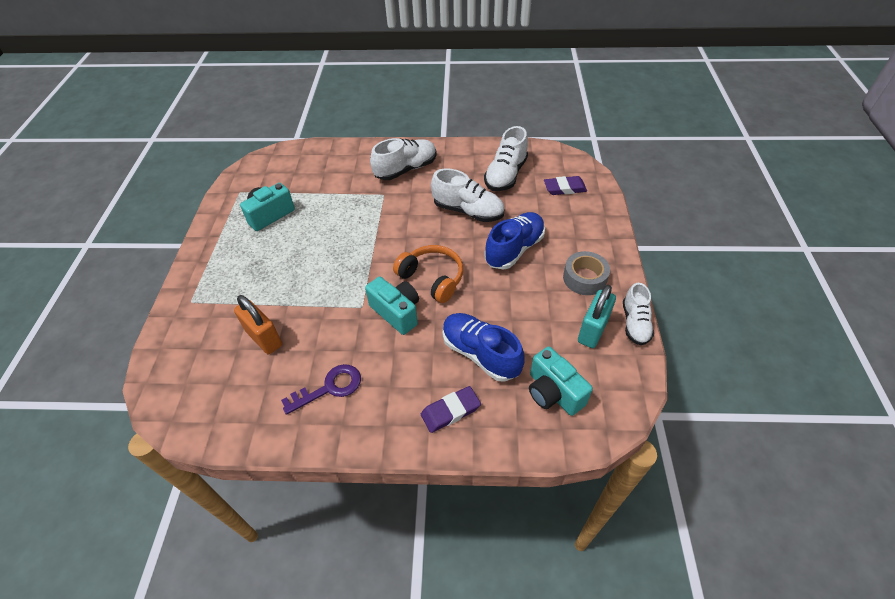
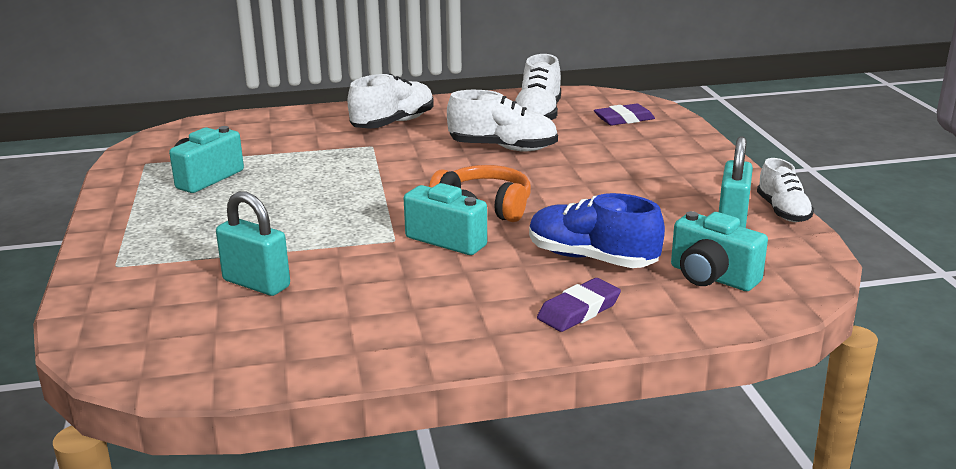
camera: 15 degrees left, 25 degrees down
orange padlock [234,295,282,354] -> turquoise padlock [216,191,290,296]
purple key [281,364,361,415] -> none
blue shoe [485,212,545,270] -> none
grey tape [563,251,610,295] -> none

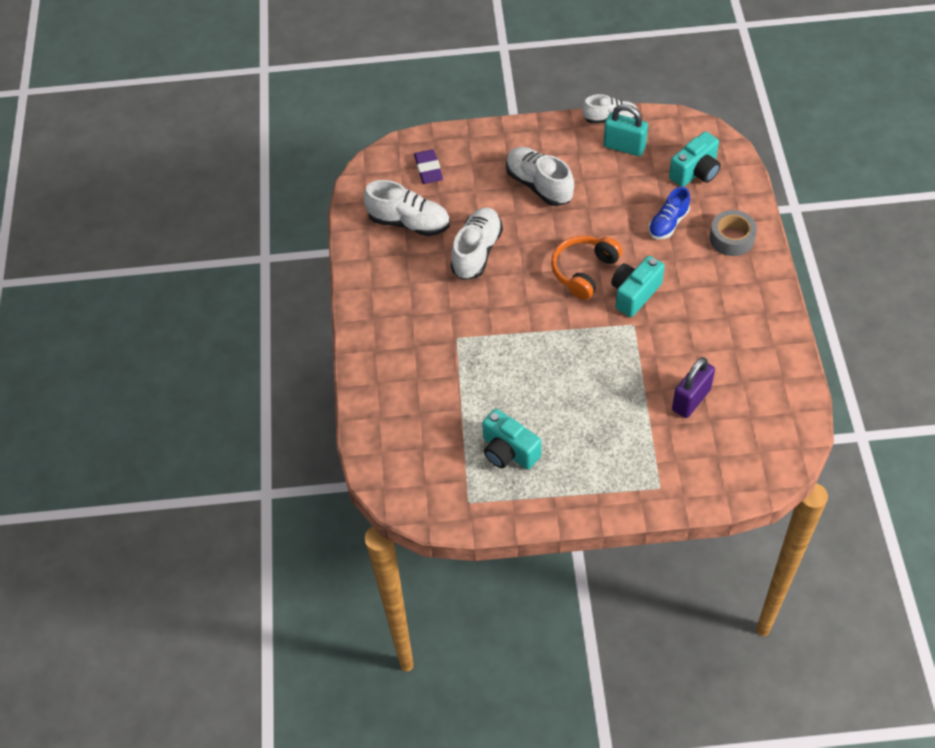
camera: 80 degrees left, 30 degrees up
turquoise padlock [216,191,290,296] -> purple padlock [672,357,715,418]
white shoe [347,74,434,129] -> white shoe moved to [506,147,574,206]
blue shoe [529,193,665,268] -> blue shoe [648,187,690,239], size x0.67
purple eraser [537,278,621,332] -> grey tape [710,210,757,256]

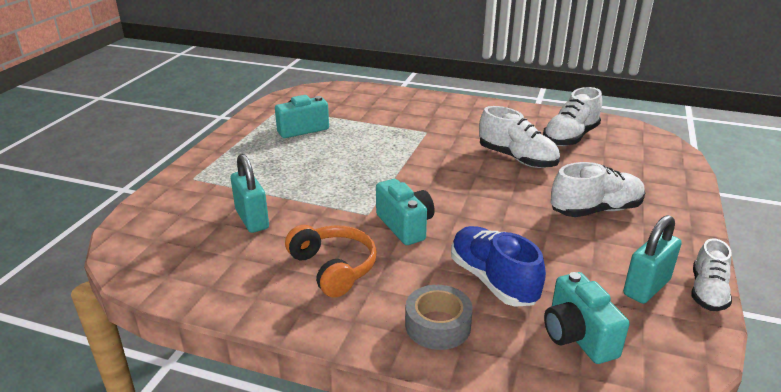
camera: 110 degrees right, 25 degrees down
purple eraser [414,149,443,184] -> none
orange headphones [551,235,622,300] -> orange headphones moved to [285,225,377,298]
blue shoe [648,187,690,239] -> blue shoe [451,226,546,307], size x1.50
purple padlock [672,357,715,418] -> turquoise padlock [231,154,269,233]

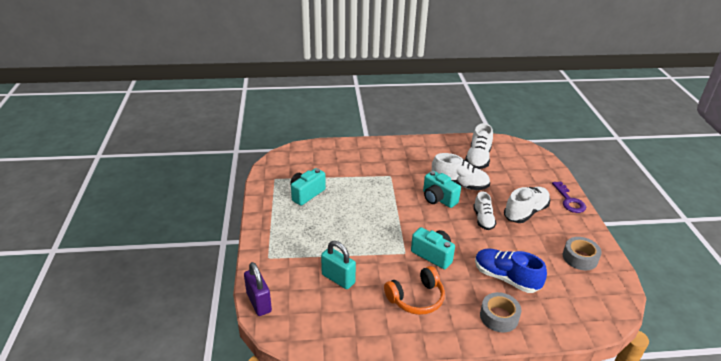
camera: 25 degrees left, 5 degrees up
orange headphones [285,225,377,298] -> orange headphones turned 120 degrees clockwise [384,266,445,315]
turquoise camera [544,272,629,364] -> turquoise camera moved to [423,171,461,208]
turquoise padlock [623,215,682,304] -> grey tape [563,237,602,270]
white shoe [691,238,732,311] -> white shoe moved to [473,191,496,230]
none -> purple padlock [244,262,272,316]
none -> purple key [552,182,586,213]

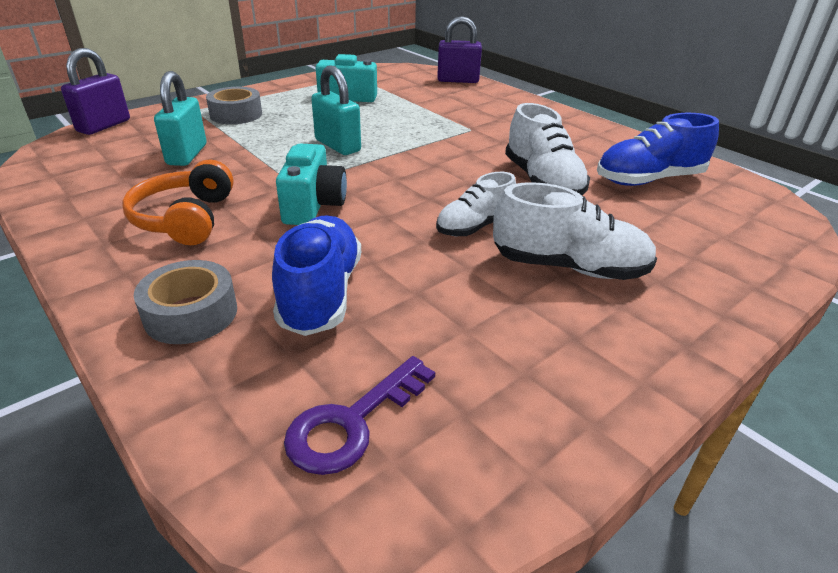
camera: 55 degrees right, 0 degrees up
orange headphones [384,266,445,315] -> orange headphones turned 60 degrees clockwise [122,160,234,245]
turquoise camera [423,171,461,208] -> none
white shoe [465,123,493,169] -> blue shoe [597,113,719,186]
purple key [552,182,586,213] -> purple key moved to [284,356,435,475]
grey tape [563,237,602,270] -> grey tape moved to [206,87,262,124]
none -> turquoise padlock [311,65,361,155]
none -> purple padlock [437,16,482,83]

